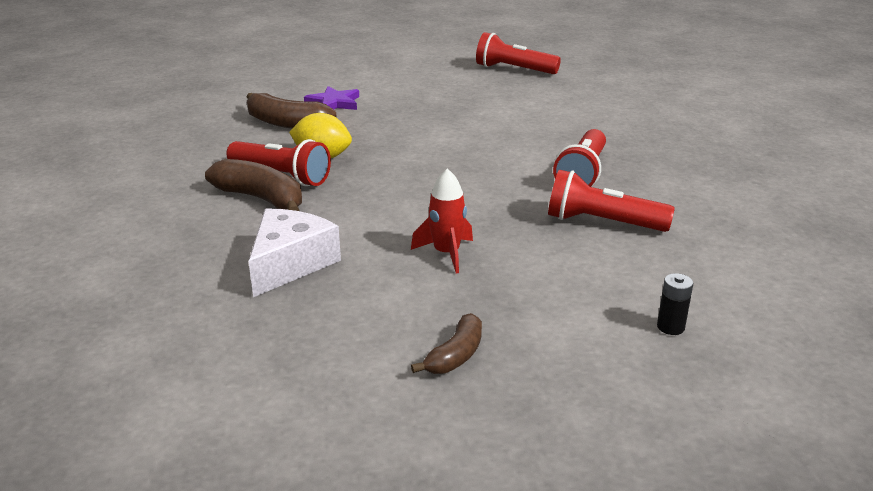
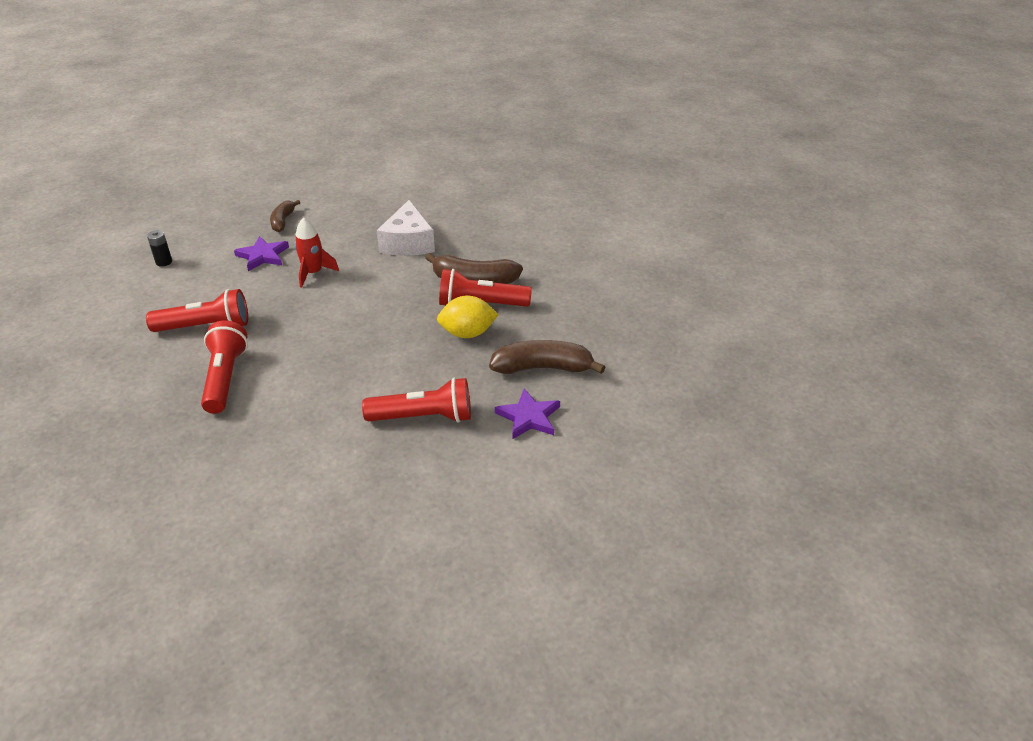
camera: 155 degrees right, 10 degrees up
red flashlight [476,32,561,74] -> red flashlight moved to [362,378,471,423]
none -> purple star [234,236,289,271]

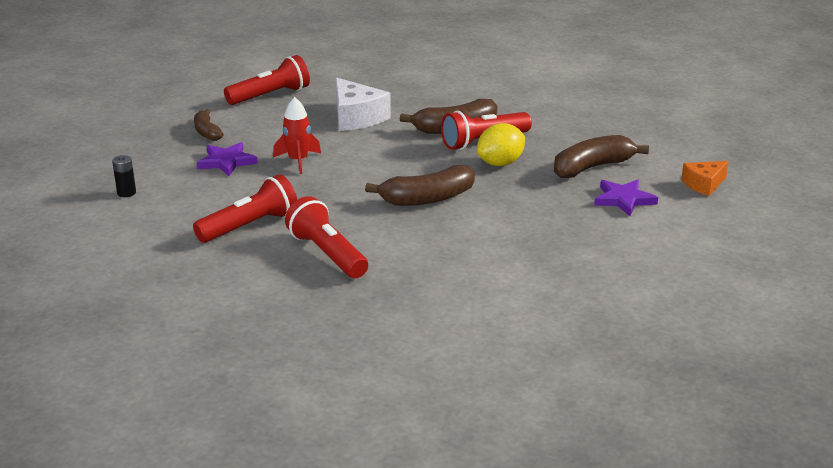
camera: 30 degrees left, 10 degrees down
red flashlight [362,378,471,423] -> red flashlight moved to [224,55,310,105]
none -> brown banana [365,165,475,206]
none -> orange cheese [681,161,729,196]

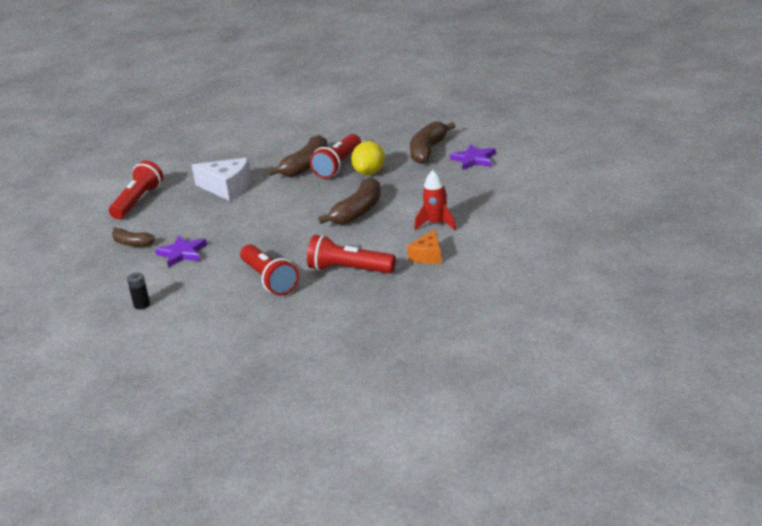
camera: 35 degrees left, 0 degrees up
red flashlight [193,174,297,243] -> red flashlight turned 135 degrees clockwise [240,244,299,296]
red rocket [273,97,321,174] -> red rocket moved to [414,170,456,231]
orange cheese [681,161,729,196] -> orange cheese moved to [407,229,442,264]

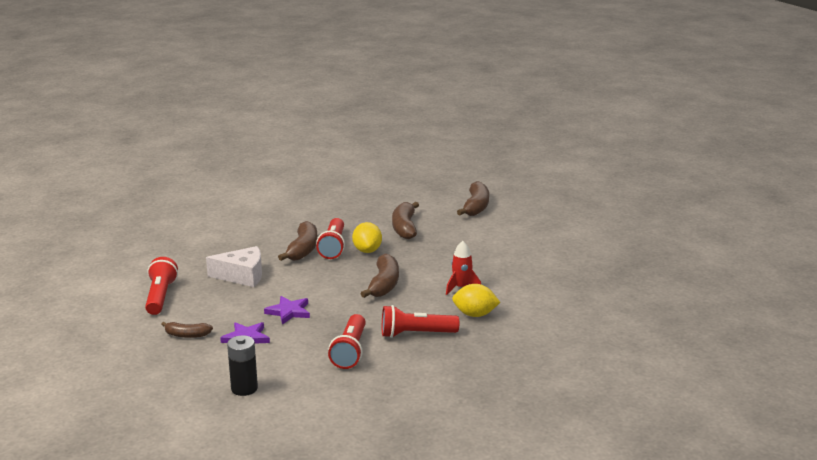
camera: 25 degrees left, 5 degrees down
black battery [127,272,150,309] -> black battery [227,335,258,396], size x1.69
red flashlight [240,244,299,296] -> red flashlight turned 60 degrees clockwise [328,314,366,369]
orange cheese [407,229,442,264] -> yellow lemon [452,284,501,317]
purple star [450,144,496,170] -> purple star moved to [264,296,310,324]
none -> brown banana [457,181,489,216]

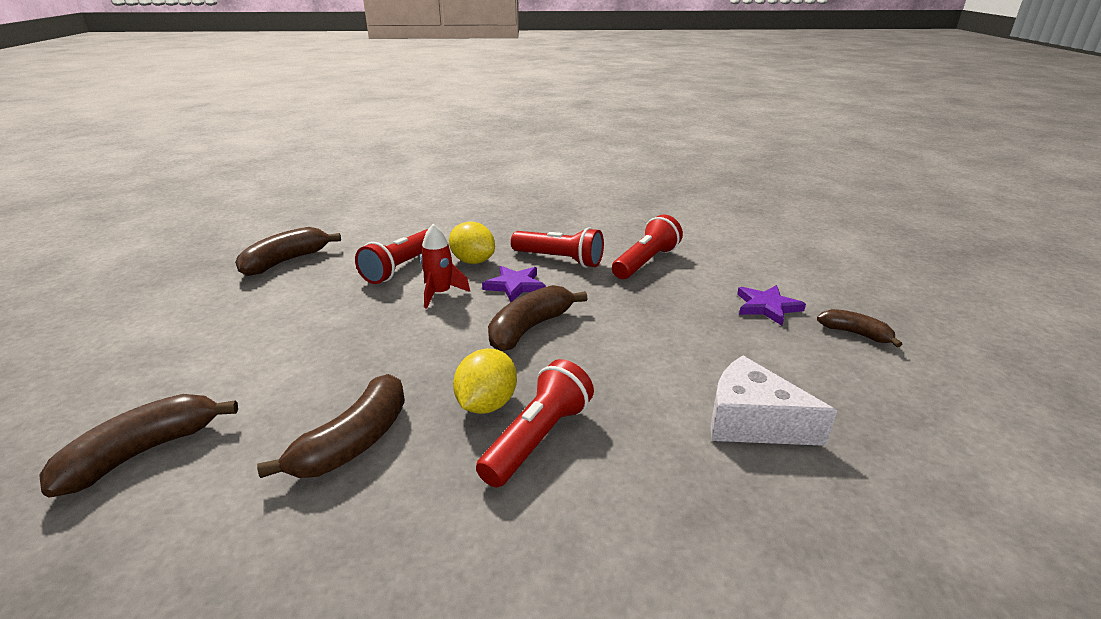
camera: 150 degrees left, 5 degrees up
red flashlight [145,257,178,315] -> red flashlight moved to [355,229,428,284]
black battery [227,335,258,396] -> none
purple star [264,296,310,324] -> purple star moved to [482,266,546,302]
brown banana [278,221,318,261] -> brown banana moved to [235,227,341,276]

